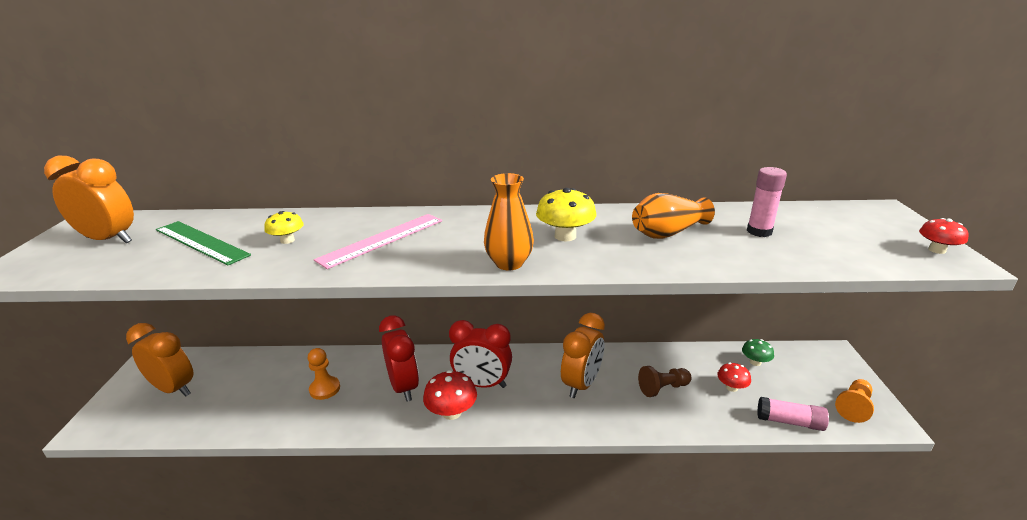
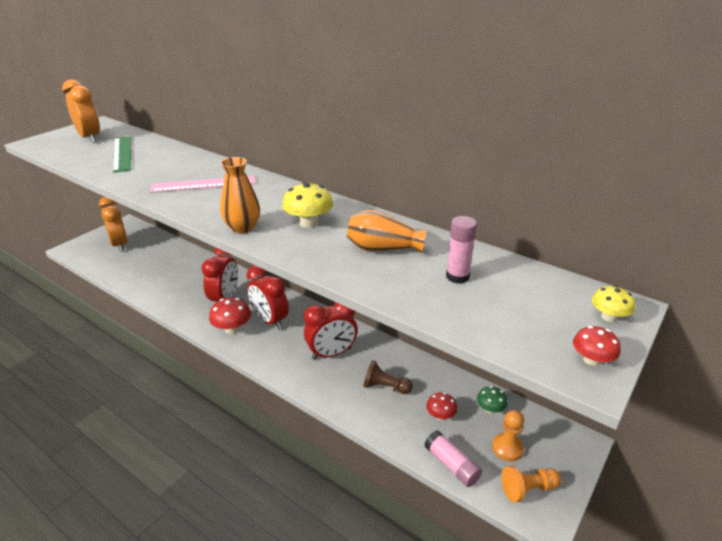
camera: 35 degrees right, 5 degrees up
yellow mushroom [264,211,304,244] -> yellow mushroom moved to [592,285,635,322]
orange pawn [308,348,340,400] -> orange pawn moved to [492,410,524,461]
orange clock [561,313,605,398] -> red clock [304,302,358,360]

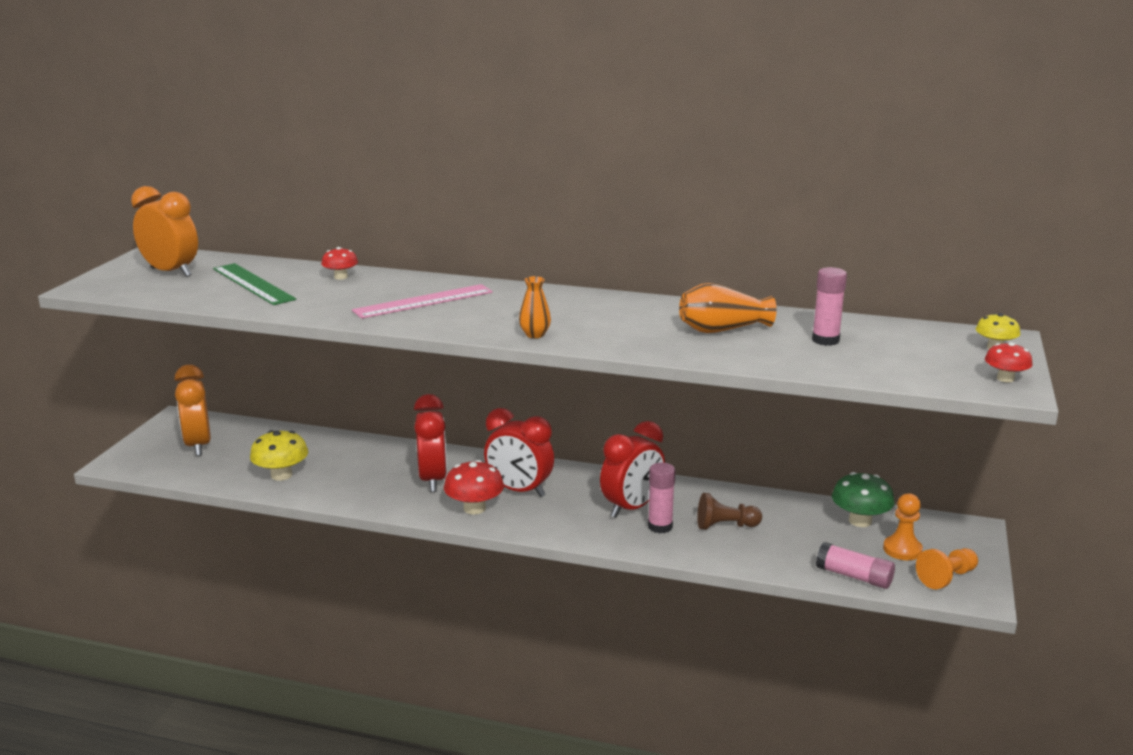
camera: 20 degrees left, 10 degrees down
orange clock [99,197,128,252] -> orange clock turned 150 degrees counterclockwise [175,365,211,456]
orange vase [220,157,260,233] -> orange vase [519,276,551,338], size x0.64
yellow mushroom [282,182,333,228] -> yellow mushroom moved to [250,430,308,481]
red mushroom [426,392,457,420] -> red mushroom moved to [321,247,358,280]
green mushroom [477,386,508,414] -> green mushroom [832,472,895,527], size x1.61
none -> pink glue stick [648,463,676,533]

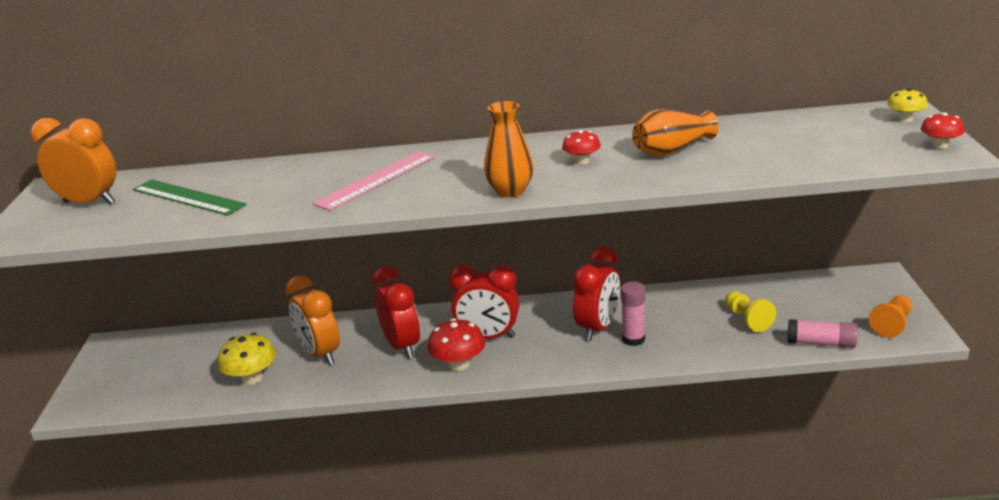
camera: 15 degrees left, 5 degrees up
orange clock [175,365,211,456] -> orange clock moved to [285,275,340,365]
red mushroom [321,247,358,280] -> red mushroom moved to [562,130,601,164]
orange vase [519,276,551,338] -> orange vase [484,101,534,198], size x1.57
brown pawn [697,493,762,530] -> none
pink glue stick [812,267,847,346] -> none
green mushroom [832,472,895,527] -> none
orange pawn [883,493,923,560] -> none
none -> yellow pawn [725,291,776,332]

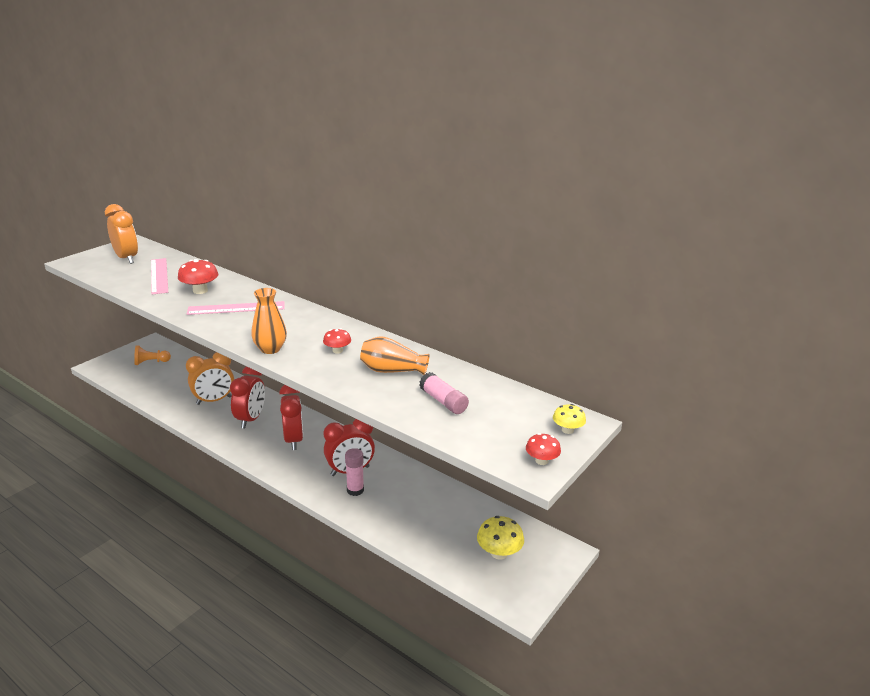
camera: 35 degrees right, 0 degrees up
green ruler [133,180,247,216] -> pink ruler [151,258,168,294]
yellow mushroom [218,333,276,385] -> yellow mushroom moved to [477,516,524,559]
orange clock [285,275,340,365] -> orange clock turned 120 degrees counterclockwise [186,352,234,405]
red mushroom [428,318,485,371] -> red mushroom moved to [178,259,218,294]
red clock [449,264,519,338] -> red clock turned 150 degrees counterclockwise [279,385,303,450]
yellow pawn [725,291,776,332] -> none
pink glue stick [788,319,858,348] -> pink glue stick moved to [419,372,469,414]
orange pawn [869,295,912,338] -> orange pawn moved to [134,345,171,365]

